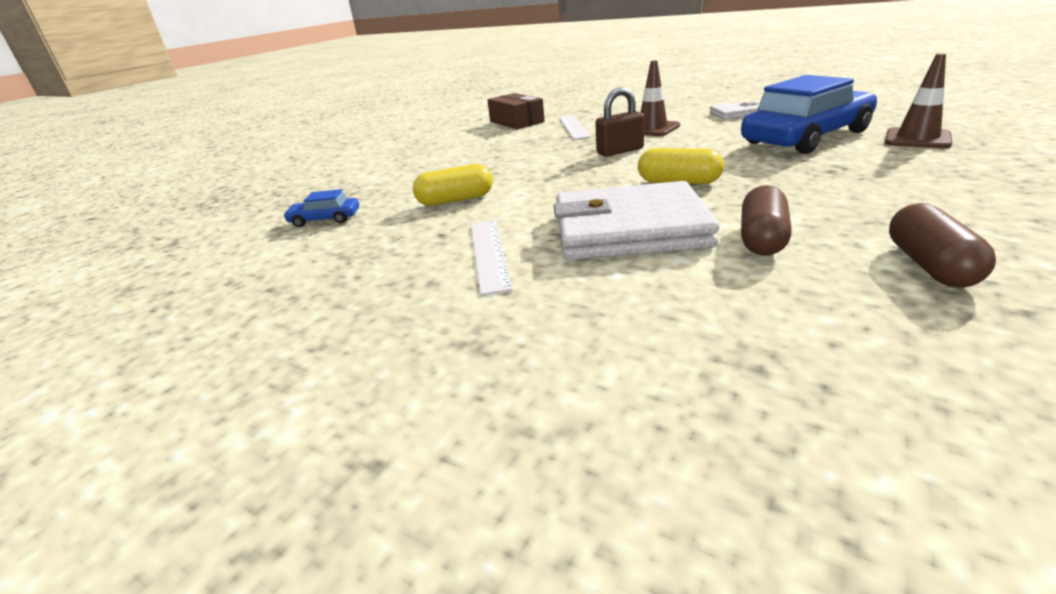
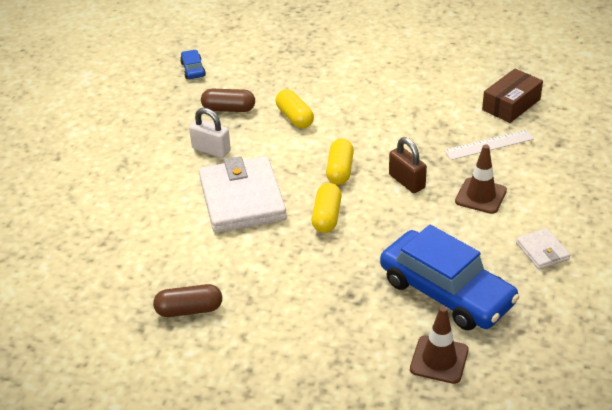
camera: 75 degrees right, 10 degrees up
blue car [283,189,359,227] -> blue car moved to [180,50,206,79]
white ruler [471,220,513,296] -> white padlock [189,108,231,158]
brown capsule [741,185,792,255] -> brown capsule moved to [201,89,255,112]
none -> yellow capsule [326,139,354,185]

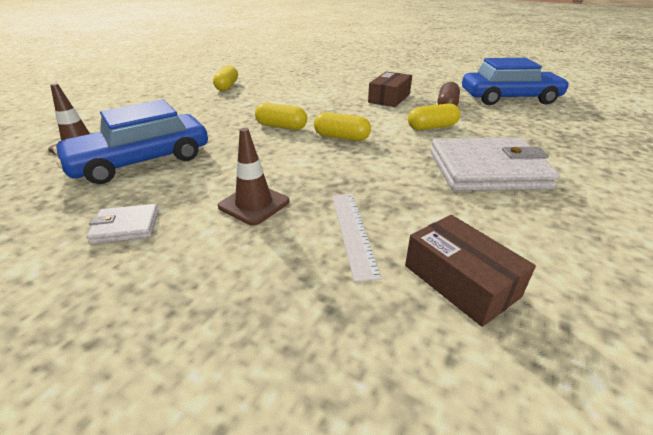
camera: 100 degrees right, 5 degrees down
brown capsule [153,284,222,317] -> yellow capsule [213,65,238,91]
blue car [180,50,206,79] -> blue car [462,58,570,105], size x2.37
white padlock [189,108,231,158] -> brown box [368,71,412,107]
white wallet [199,156,287,233] -> white wallet moved to [430,137,560,191]
brown padlock [389,137,427,193] -> none

